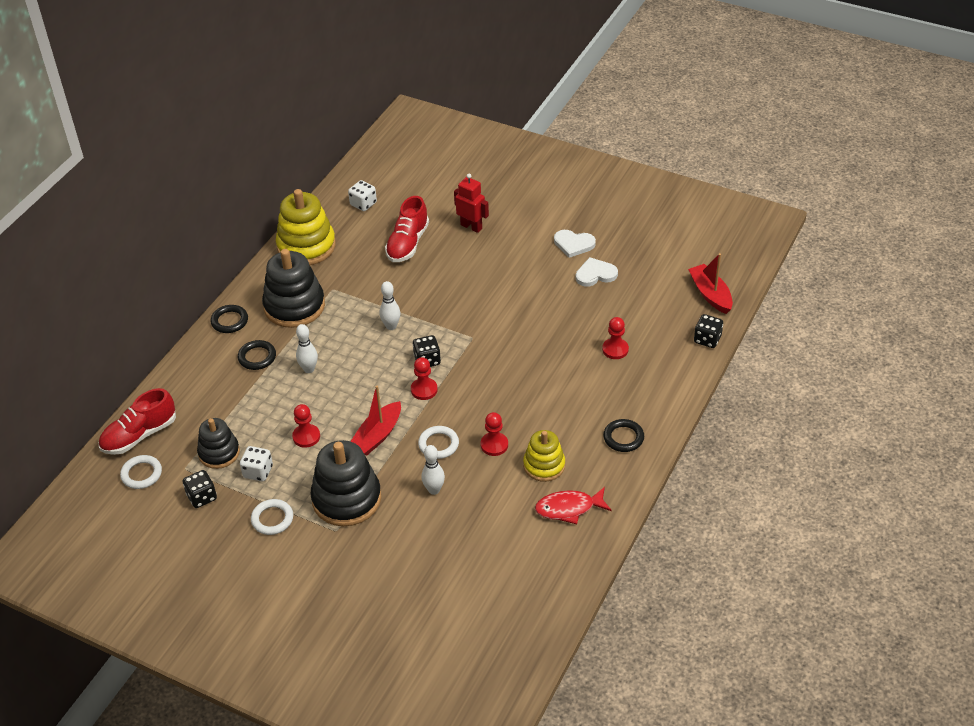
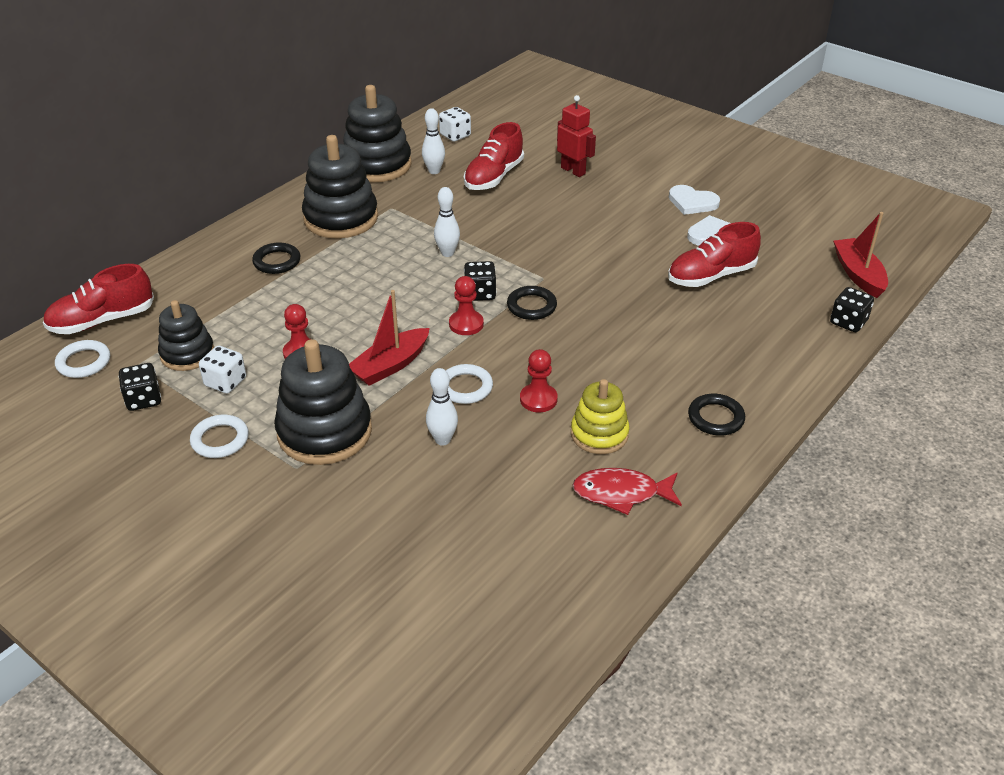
camera: 10 degrees right, 5 degrees down
black ring [211,305,248,333] -> black ring moved to [507,286,557,320]
yellow stacking toy [276,189,336,265] -> black stacking toy [343,85,412,182]
white bowling pin [296,324,318,373] -> white bowling pin moved to [422,108,445,174]
red pawn [602,317,629,359] -> none
none -> red shoe [668,222,761,287]

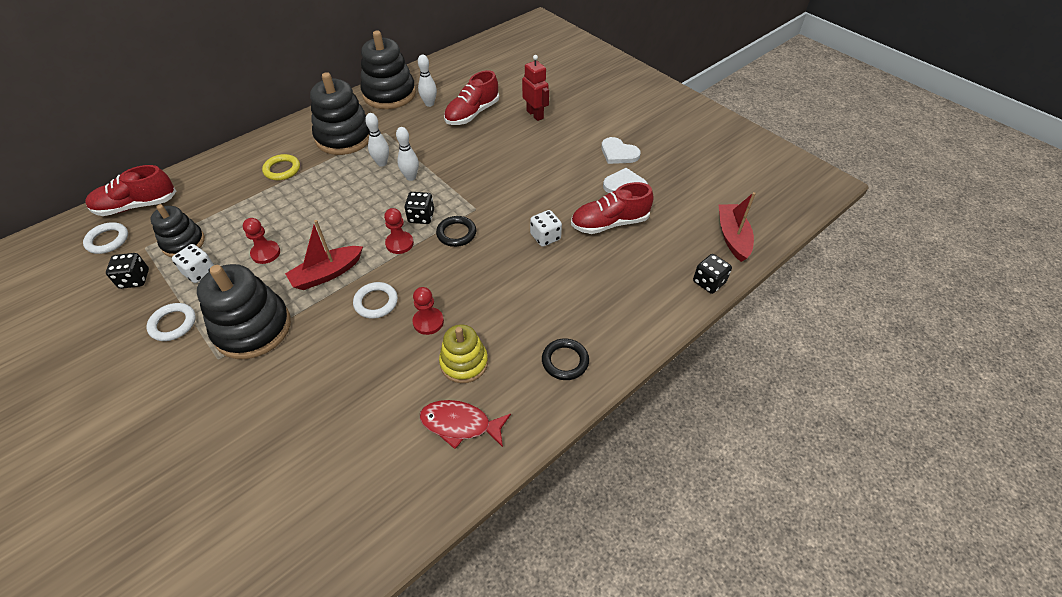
camera: 10 degrees right, 10 degrees up
black ring [252,243,300,274] -> yellow ring [262,154,300,180]
white bowling pin [426,368,458,446] -> white bowling pin moved to [365,113,389,167]
white dice [439,107,471,142] -> white dice moved to [530,210,562,247]

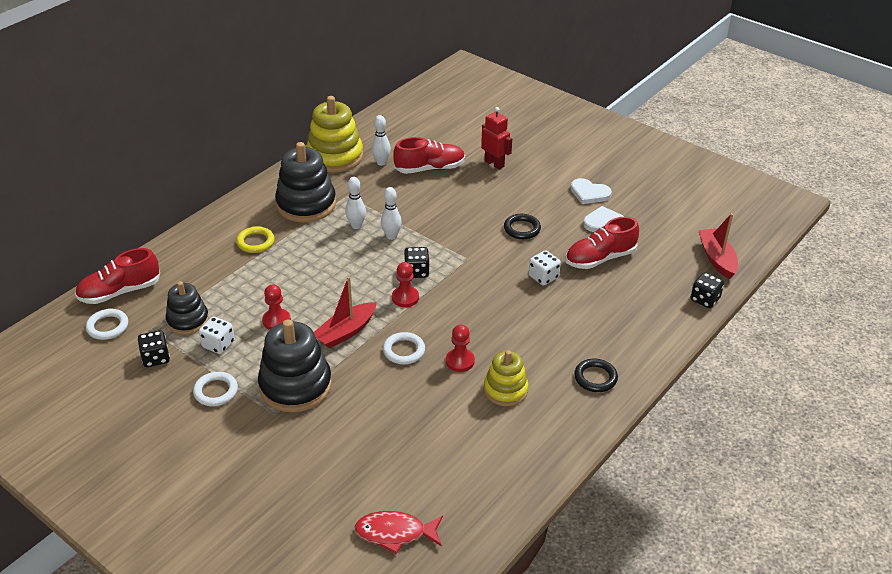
camera: 10 degrees left, 10 degrees down
black stacking toy [360,31,416,109] -> yellow stacking toy [306,96,363,173]
red fish [420,400,511,449] -> red fish moved to [355,511,443,554]
black ring [436,216,476,247] -> black ring moved to [504,214,541,239]
red shoe [444,70,499,125] -> red shoe turned 135 degrees counterclockwise [393,137,465,174]

